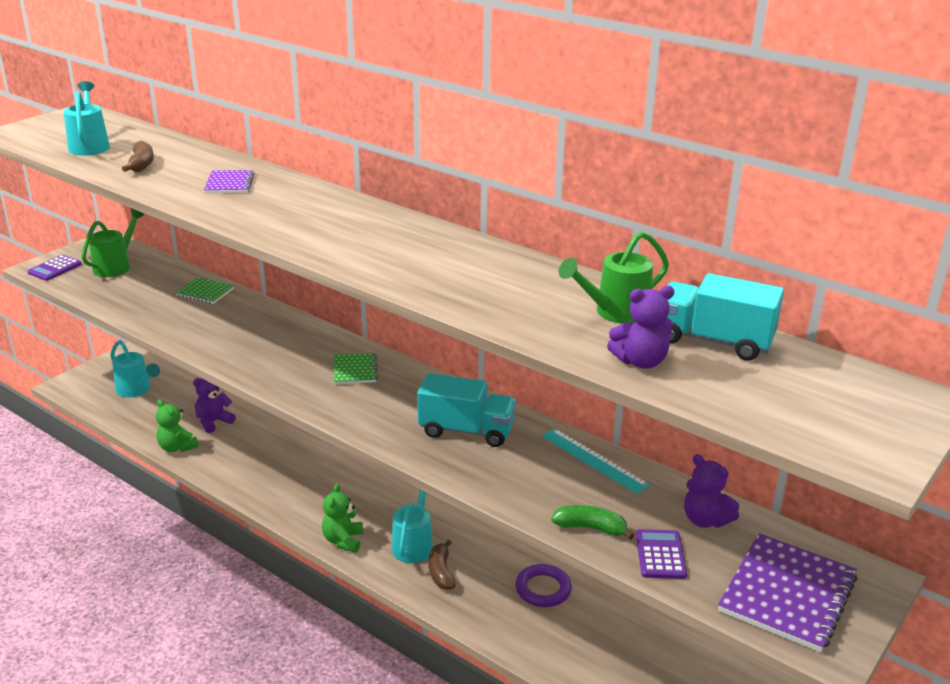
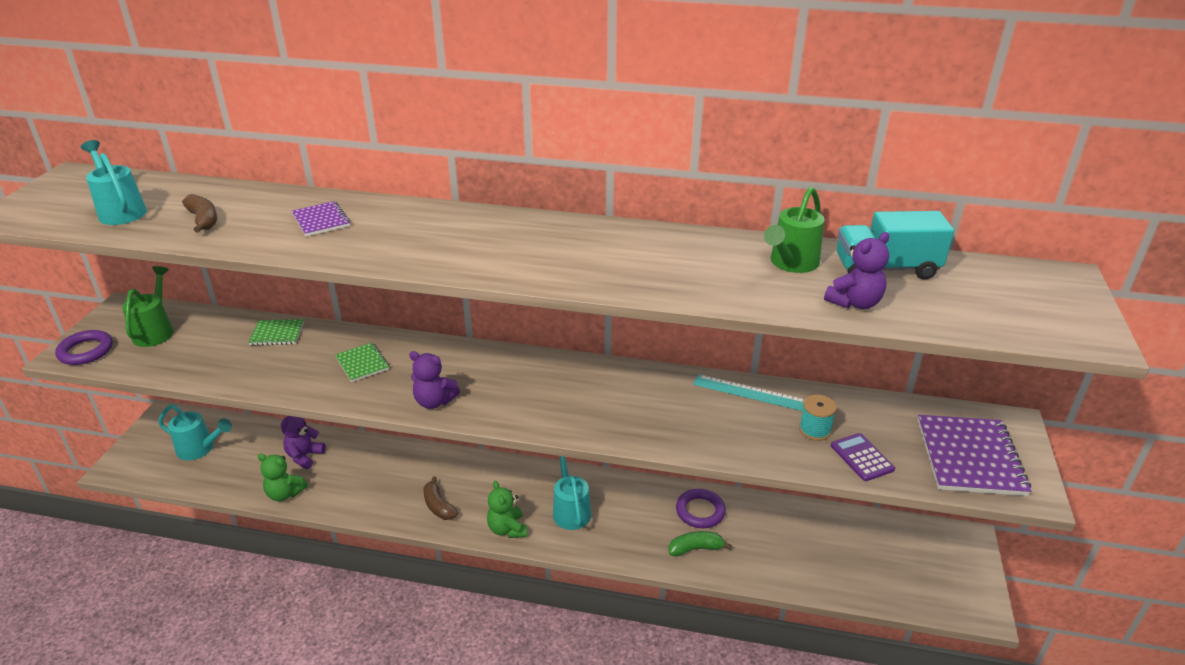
camera: 25 degrees left, 5 degrees up
purple calculator [28,255,82,281] -> purple ring [55,330,113,365]
green notebook [334,353,378,384] -> green notebook moved to [335,342,390,382]
turquoise truck [417,373,516,447] -> none
brown banana [429,540,456,590] -> brown banana moved to [423,476,458,520]
green banana [551,505,634,540] -> green banana moved to [668,531,732,557]
purple teddy bear [684,454,739,528] -> purple teddy bear moved to [409,351,460,409]
none -> turquoise spool [799,395,837,441]

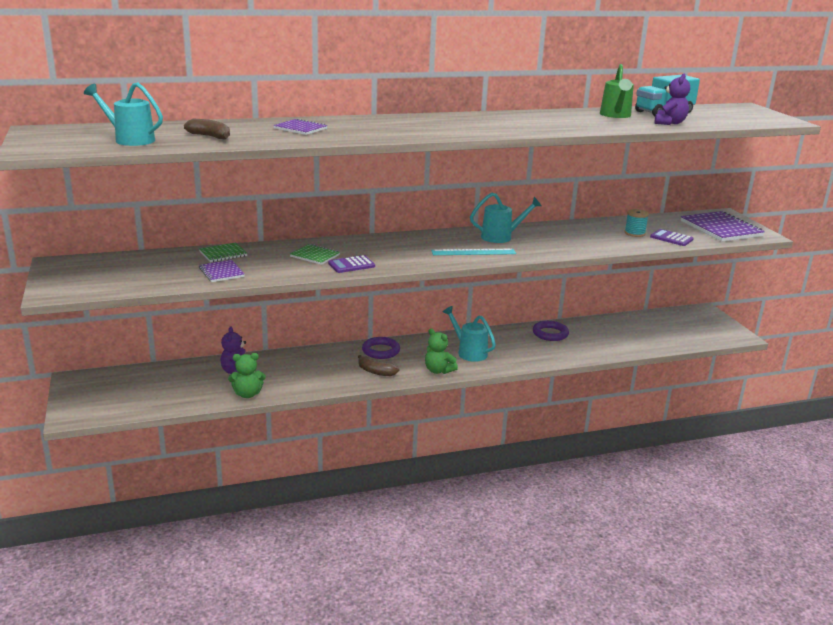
camera: 30 degrees left, 10 degrees down
purple ring [55,330,113,365] -> purple ring moved to [362,337,400,359]
green watering can [122,266,174,347] -> none
turquoise watering can [158,404,232,460] -> turquoise watering can moved to [470,193,542,243]
purple teddy bear [409,351,460,409] -> none
green banana [668,531,732,557] -> none
turquoise ruler [693,374,805,411] -> turquoise ruler moved to [431,249,516,255]
none -> purple notebook [199,260,245,282]
none -> purple calculator [328,255,375,273]

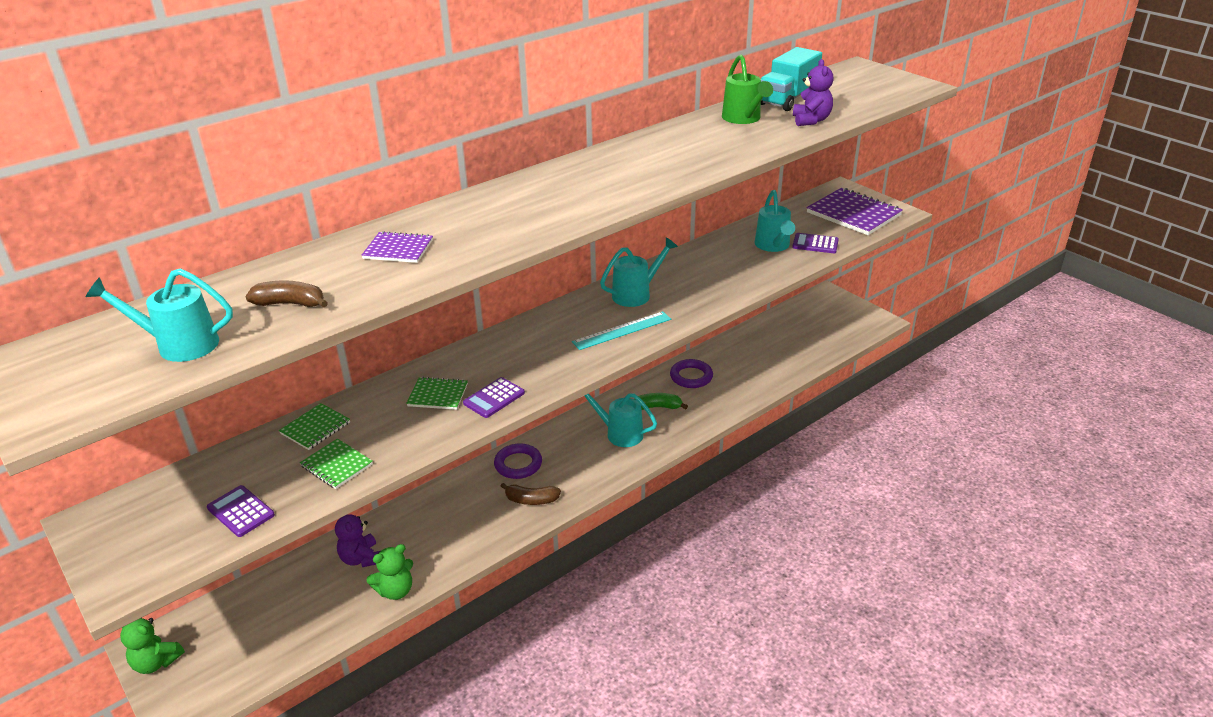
camera: 20 degrees left, 10 degrees up
purple notebook [199,260,245,282] -> green notebook [300,438,373,489]
green teddy bear [425,328,458,374] -> green teddy bear moved to [120,618,185,674]
turquoise spool [624,209,649,237] -> turquoise watering can [754,190,795,252]
none -> purple calculator [207,485,275,537]
none -> green banana [634,393,688,410]

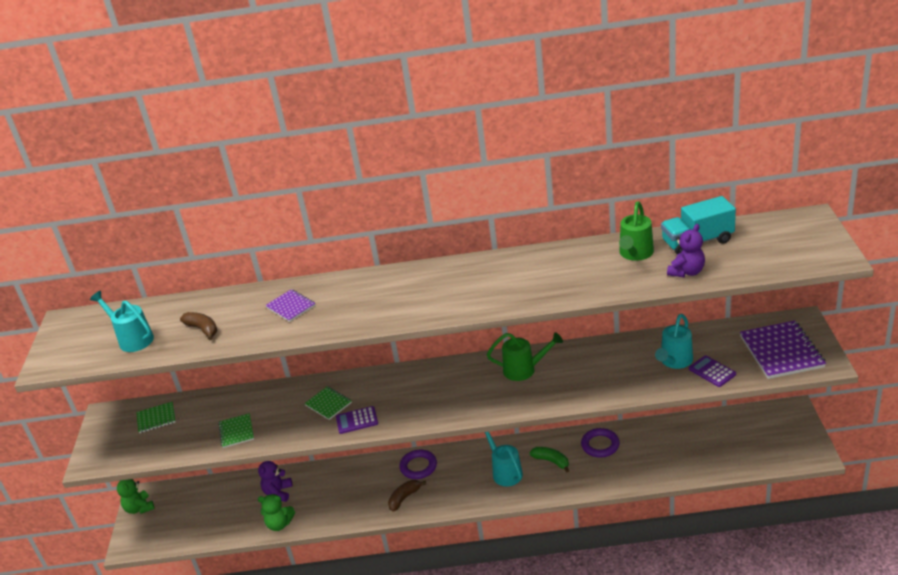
camera: 40 degrees right, 0 degrees up
purple calculator [207,485,275,537] -> none
green notebook [279,403,350,450] -> green notebook moved to [136,402,176,433]
brown banana [501,483,561,505] -> brown banana turned 90 degrees clockwise [388,480,426,512]
turquoise ruler [572,311,671,350] -> none
turquoise watering can [600,237,678,307] -> green watering can [487,332,563,381]

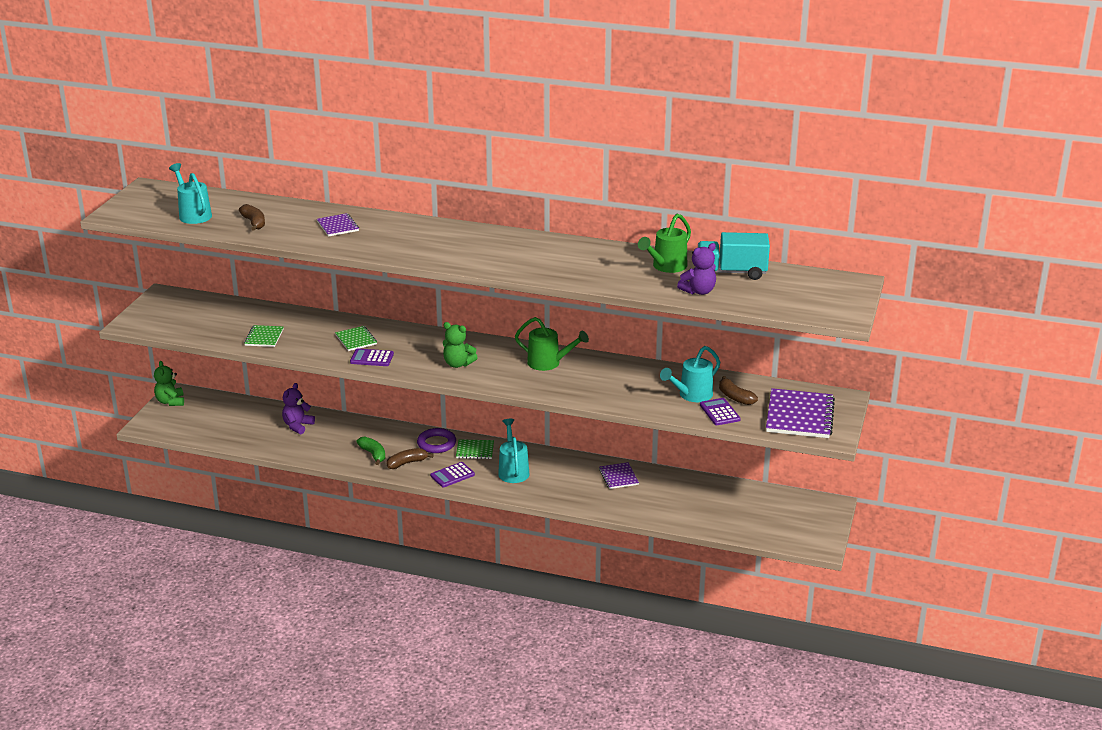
camera: 15 degrees right, 5 degrees down
green notebook [136,402,176,433] -> green notebook moved to [456,439,494,459]
green teddy bear [258,494,295,531] -> green teddy bear moved to [443,322,478,368]
green banana [530,447,570,472] -> green banana moved to [357,436,385,465]
purple ring [581,428,620,457] -> purple notebook [599,462,639,489]
none -> purple calculator [430,462,475,487]
none -> brown banana [719,376,758,405]

